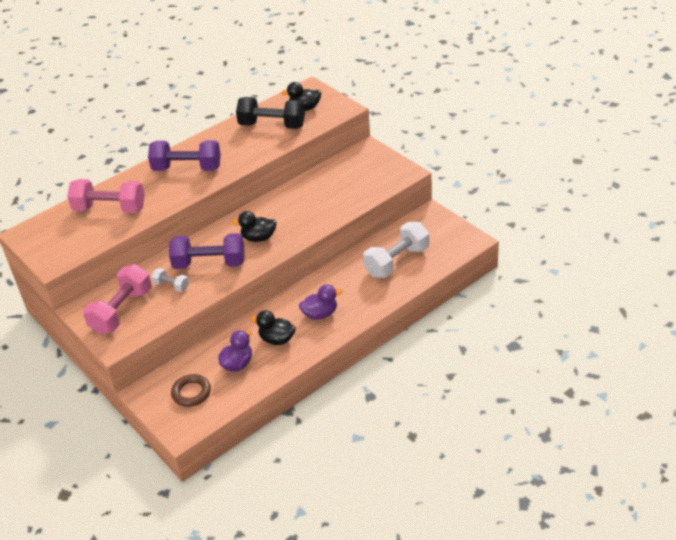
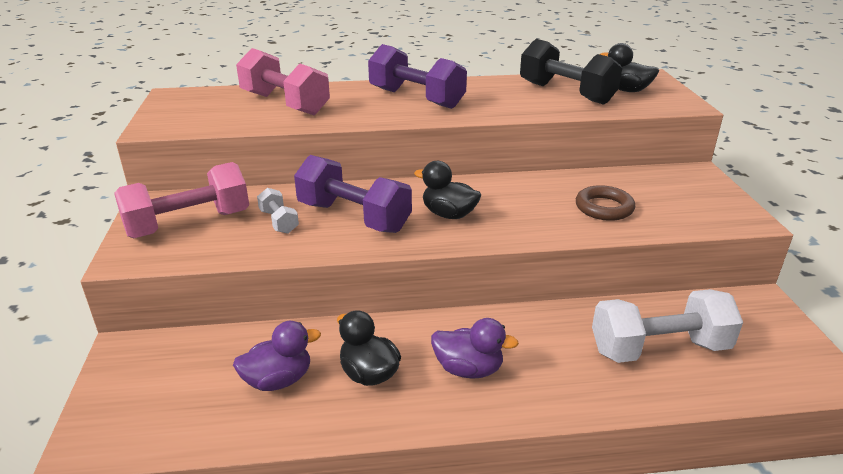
camera: 30 degrees right, 10 degrees down
brown ring [171,374,211,407] -> brown ring moved to [576,185,635,221]

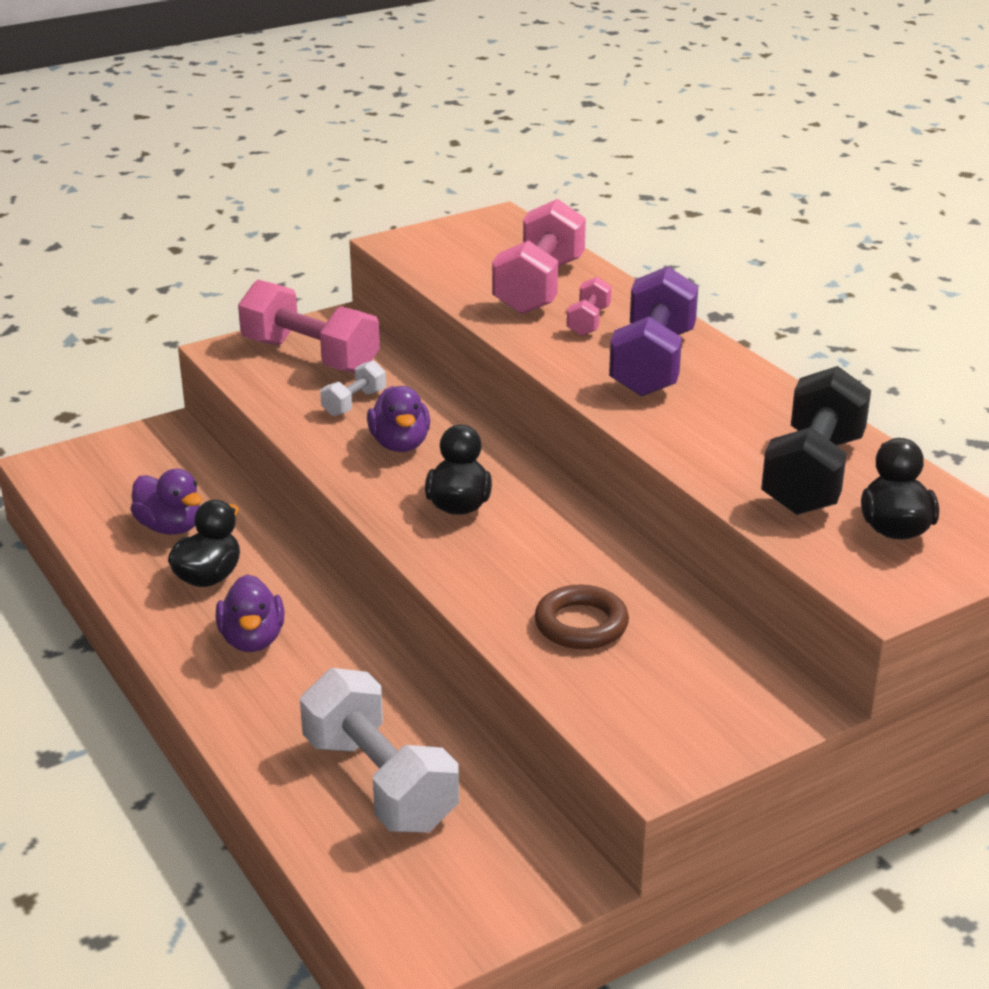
camera: 65 degrees right, 0 degrees up
purple dumbbell [294,155,412,233] -> purple duck [367,386,430,452]
none -> pink dumbbell [567,277,612,336]

